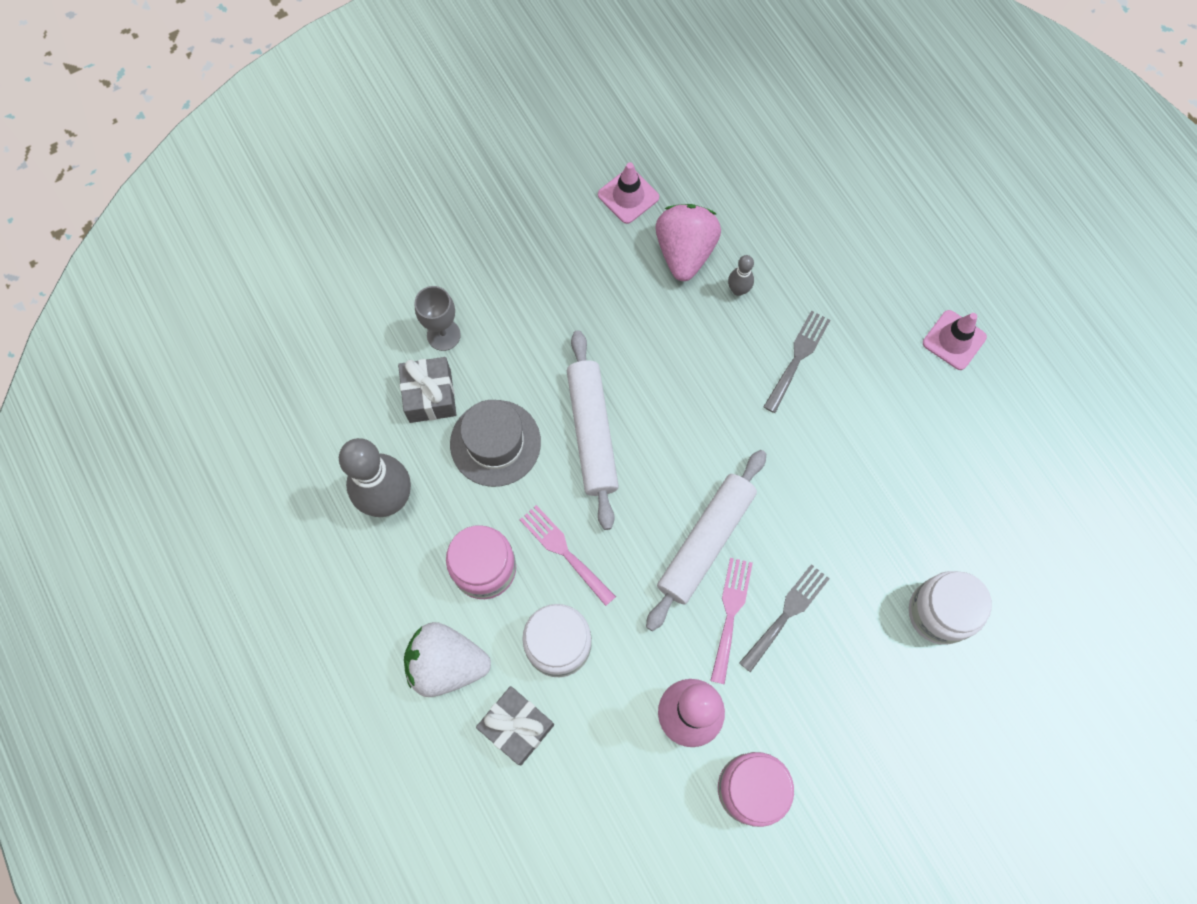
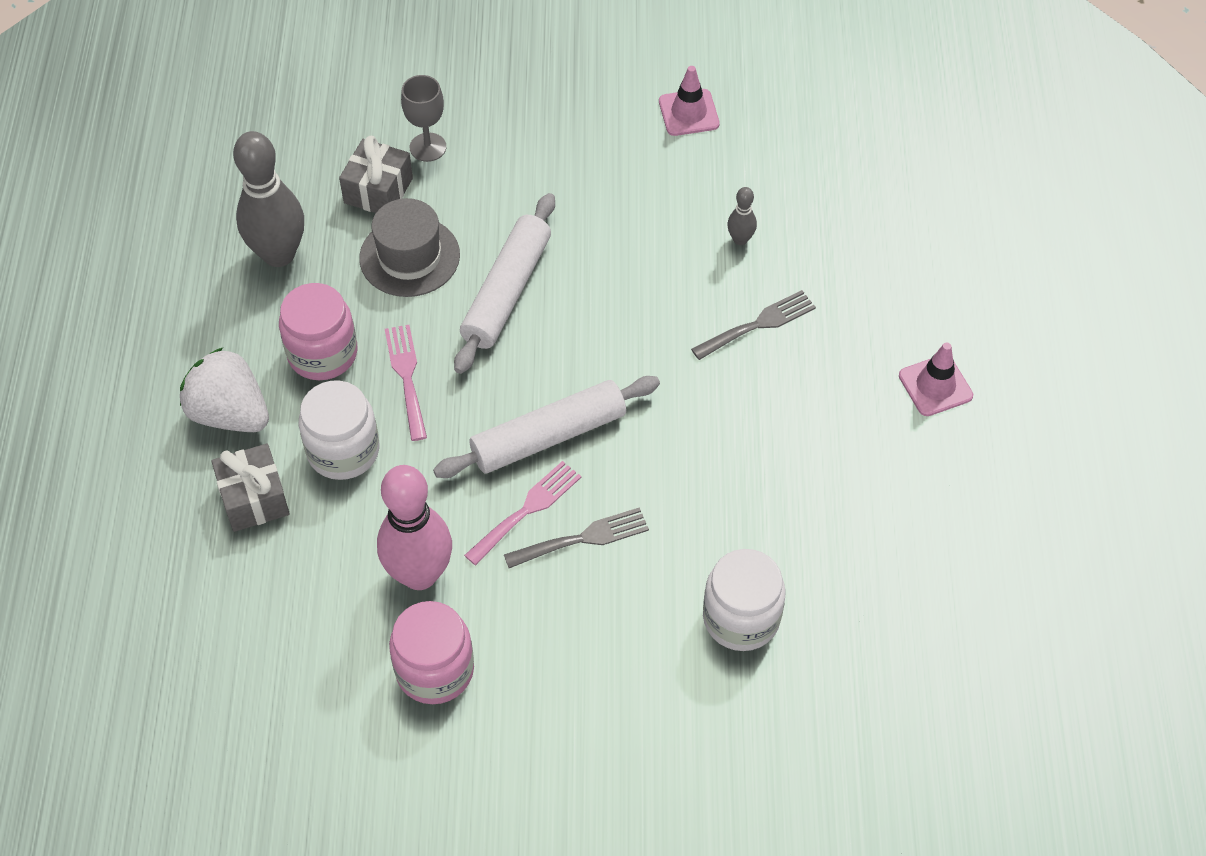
camera: 30 degrees right, 15 degrees down
pink strawberry [656,204,721,281] -> none

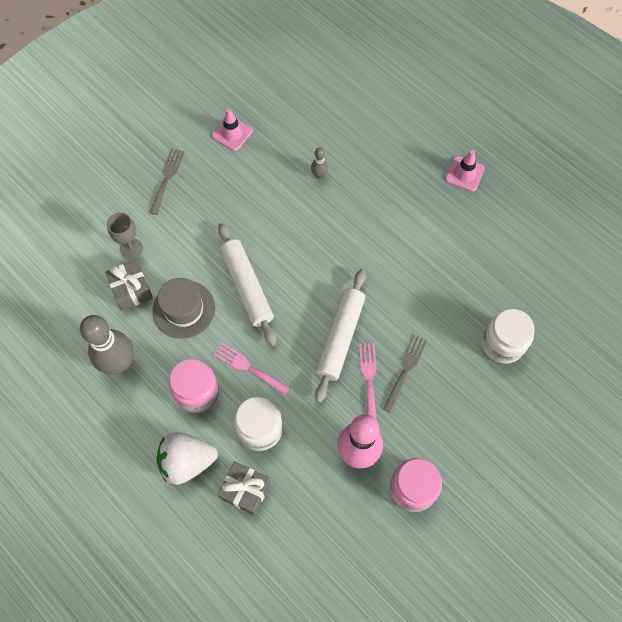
camera: 45 degrees left, 10 degrees up
grey fork [691,290,816,360] -> grey fork moved to [149,148,185,215]

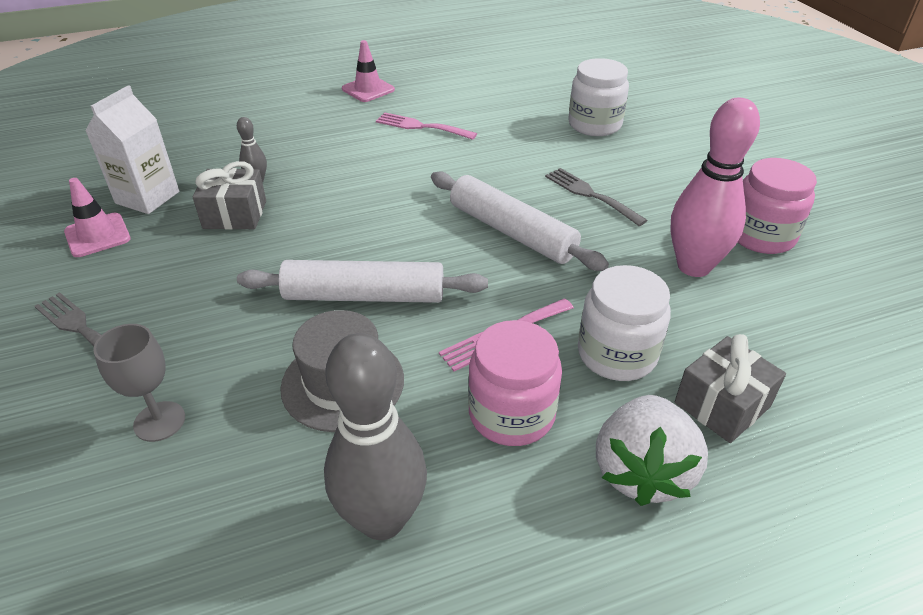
camera: 65 degrees left, 25 degrees down
grey gift [105,260,153,311] -> grey gift moved to [193,161,266,230]
pink fork [359,343,377,420] -> pink fork moved to [376,112,477,140]
none -> white carton [85,85,179,214]

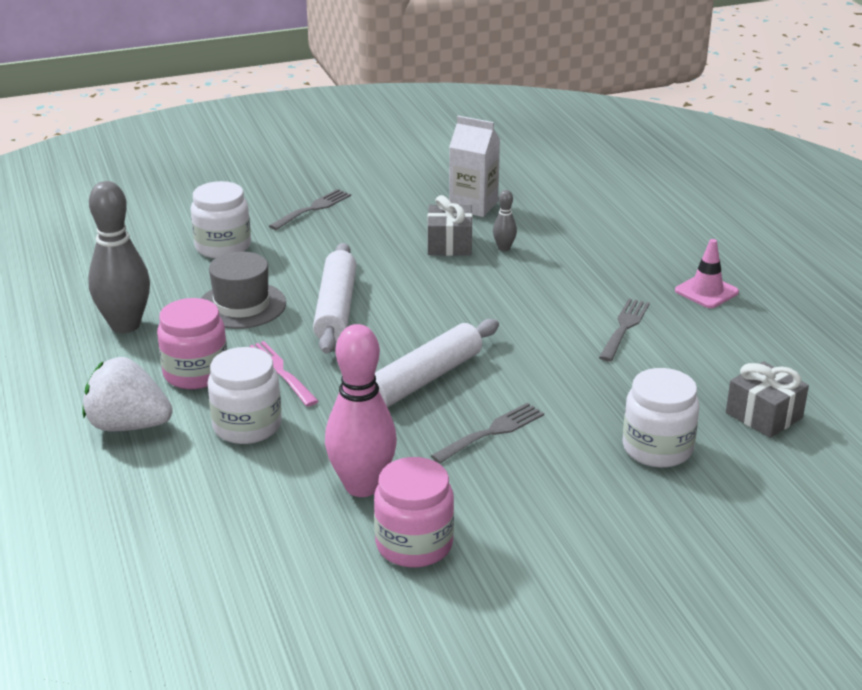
camera: 90 degrees right, 10 degrees down
pink traffic cone [64,178,131,257] -> none
grey goblet [93,324,185,442] -> white jar [191,181,251,258]
pink fork [376,112,477,140] -> grey fork [599,298,650,361]
grey gift [675,334,786,443] -> grey gift moved to [726,361,809,438]

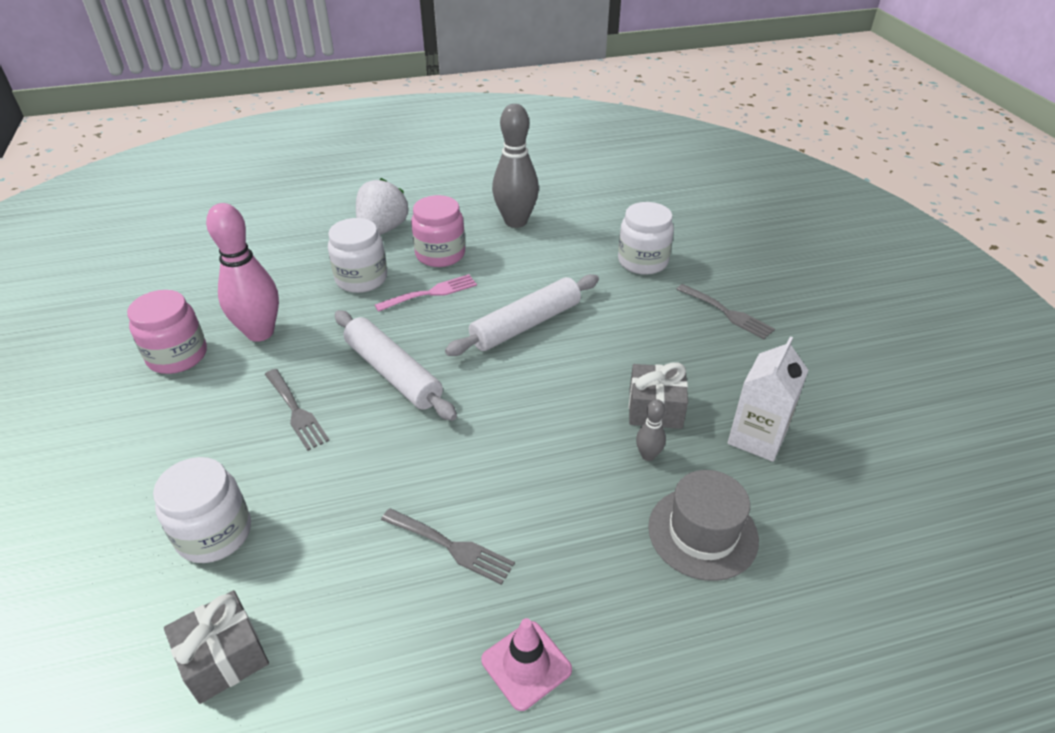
camera: 95 degrees right, 10 degrees up
grey hat [201,252,286,329] -> grey hat moved to [648,470,759,581]
white rolling pin [313,243,357,354] -> white rolling pin turned 45 degrees counterclockwise [445,274,599,356]

